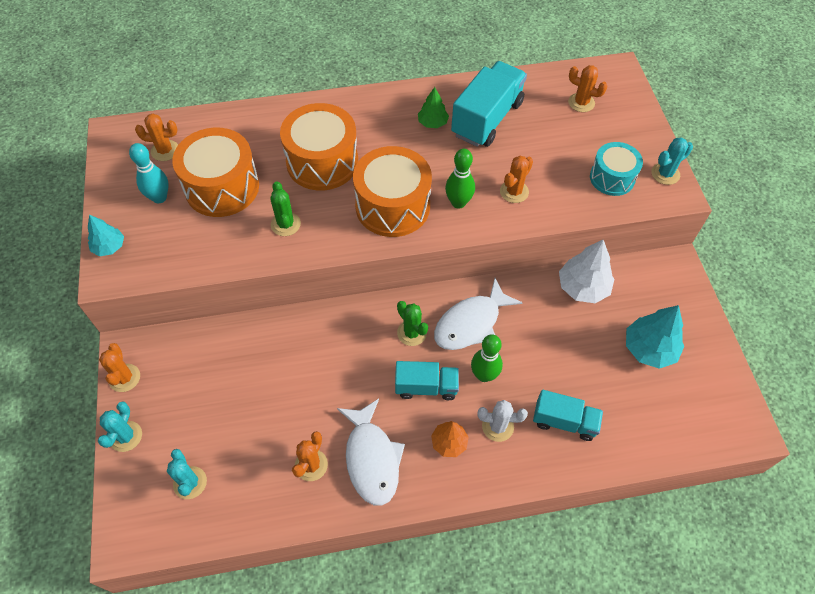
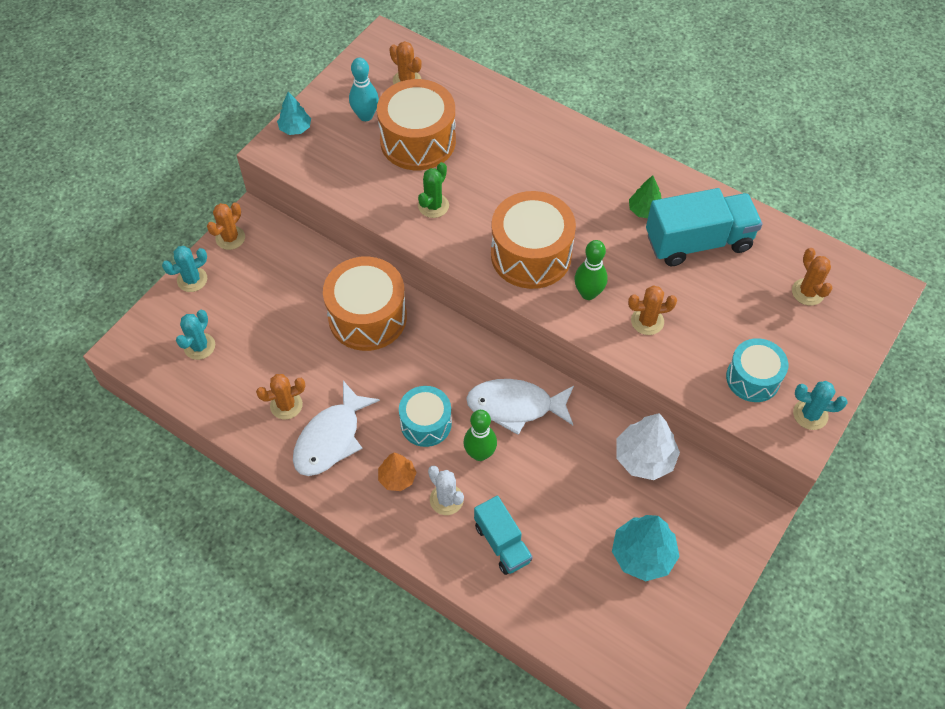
camera: 45 degrees right, 0 degrees up
orange drum [280,103,358,191] -> orange drum moved to [323,256,407,351]
turquoise truck [395,361,459,400] -> turquoise drum [399,386,452,447]
green cactus [397,301,428,346] -> none

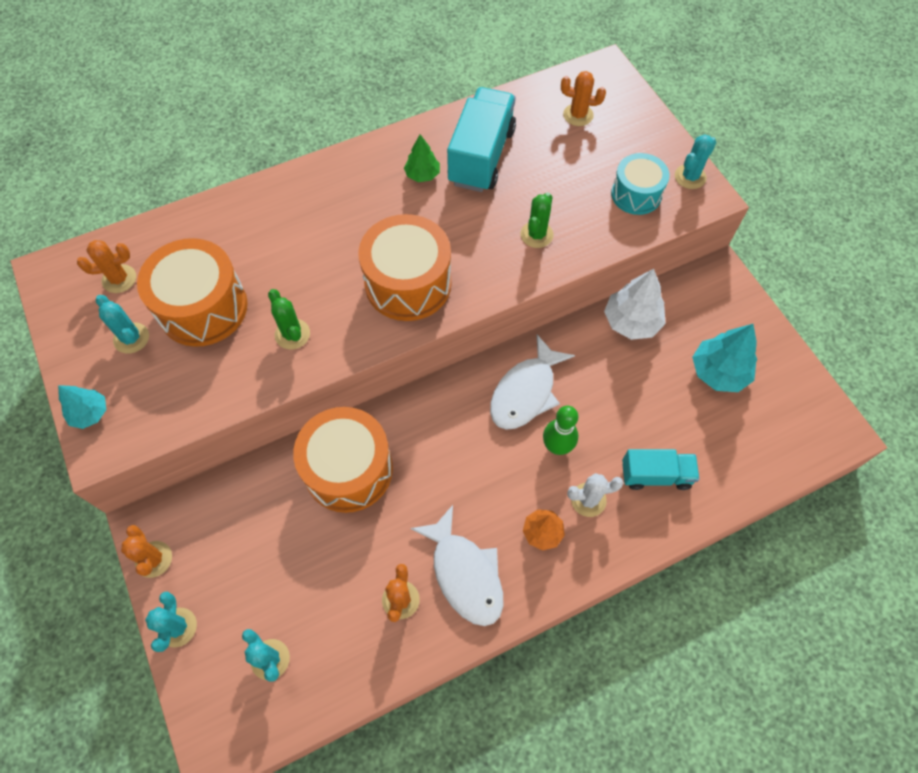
camera: 60 degrees left, 5 degrees up
turquoise bowling pin [349,58,379,121] -> turquoise cactus [96,295,149,354]
turquoise drum [399,386,452,447] -> none
green bowling pin [574,240,607,300] -> none
orange cactus [628,285,677,335] -> green cactus [520,192,554,248]

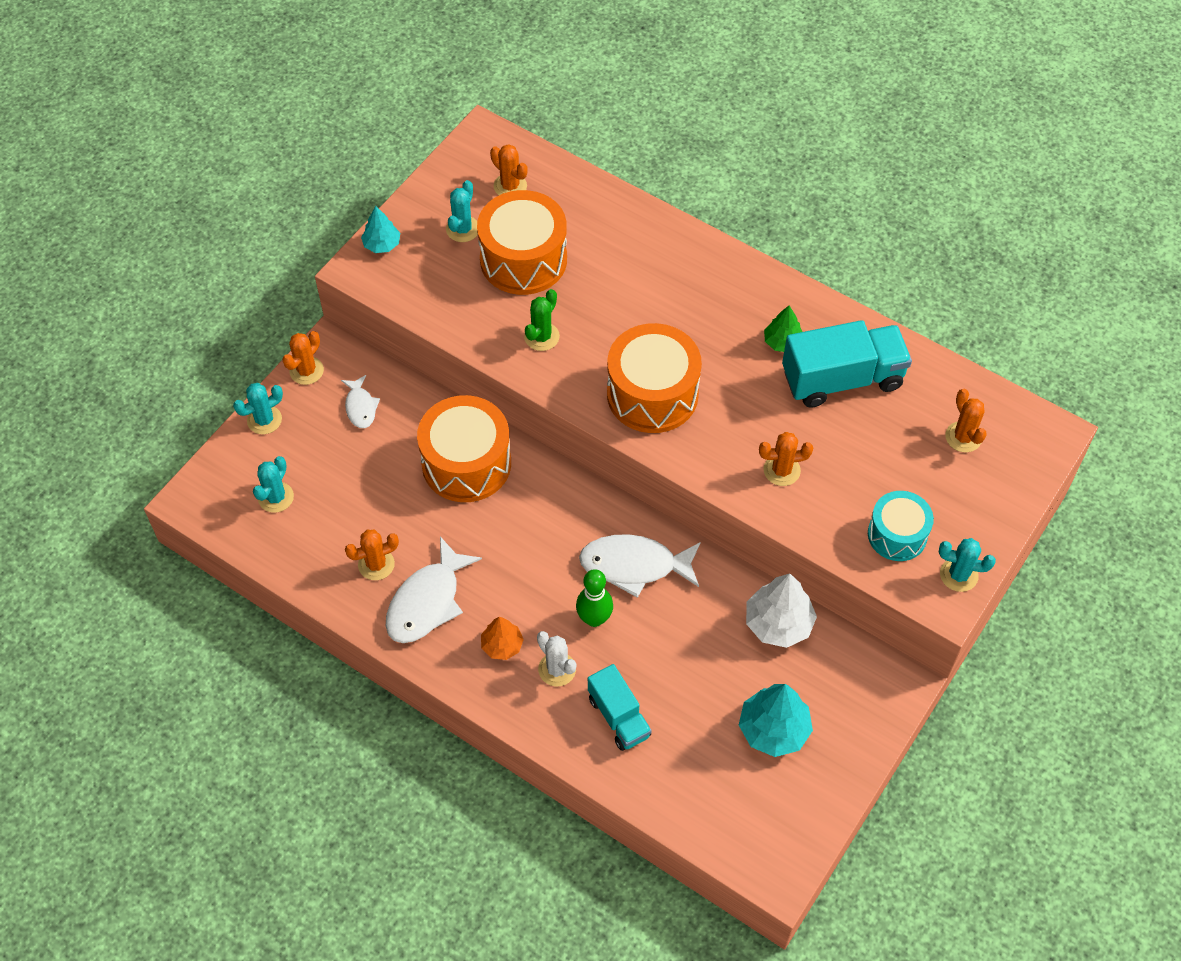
camera: 60 degrees right, 5 degrees down
green cactus [520,192,554,248] -> orange cactus [759,432,813,486]
none -> white fish [341,375,380,428]

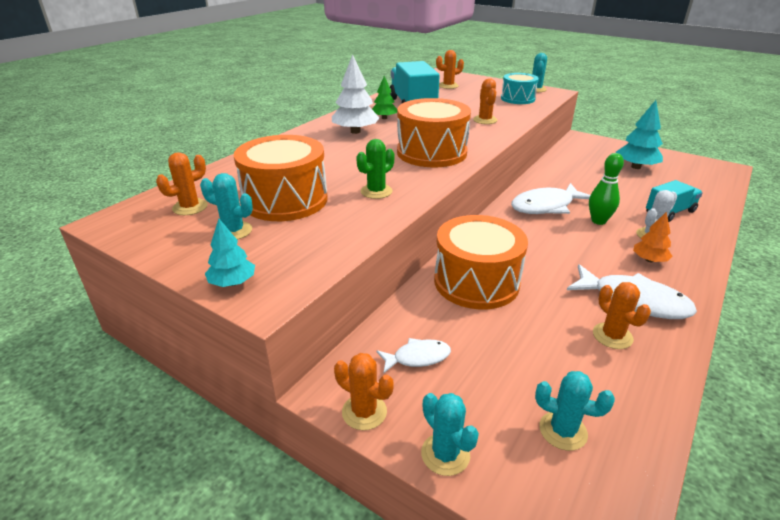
camera: 90 degrees left, 25 degrees down
green cactus [524,289,560,351] -> green cactus turned 75 degrees counterclockwise [356,139,395,199]
white fish [579,534,701,598] -> white fish turned 60 degrees clockwise [511,183,590,214]
white tree [746,573,817,648] -> white tree moved to [332,54,380,134]

